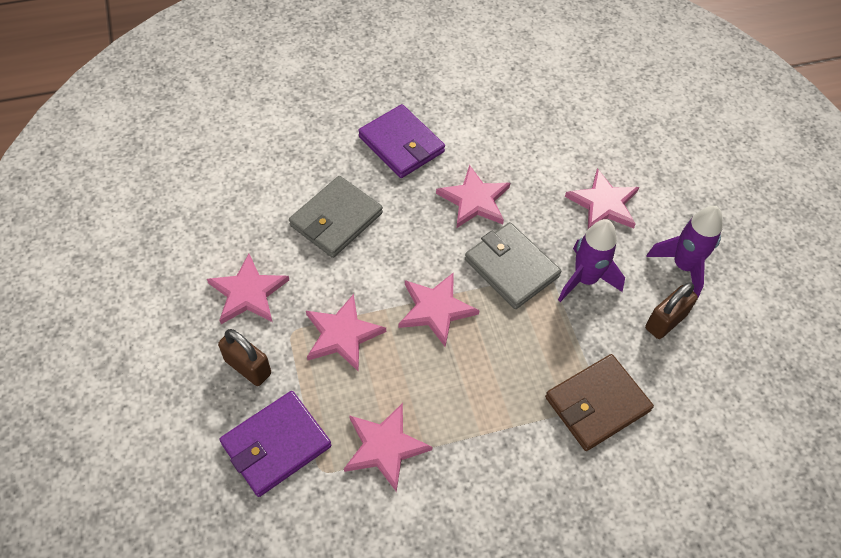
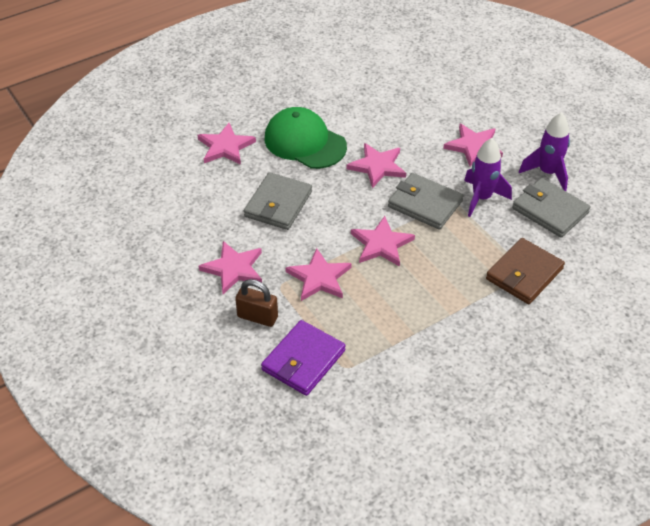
camera: 15 degrees left, 10 degrees down
pink star [344,403,433,492] -> pink star moved to [197,123,256,165]
purple wallet [358,104,445,178] -> green cap [264,107,347,169]
brown padlock [645,282,698,339] -> grey wallet [512,178,591,238]

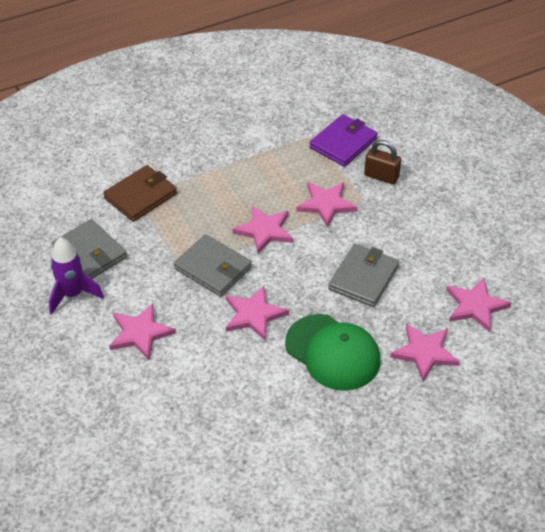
camera: 175 degrees left, 0 degrees up
pink star [199,241,262,294] -> pink star moved to [446,278,511,332]
purple rocket [464,138,512,217] -> none

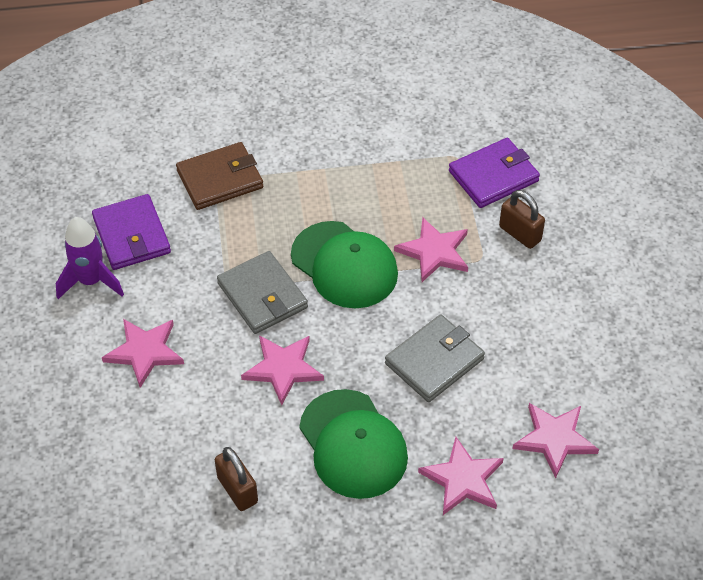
camera: 20 degrees right, 5 degrees up
grey wallet [52,219,127,279] -> purple wallet [92,194,171,270]
pink star [232,206,293,254] -> green cap [291,221,398,308]
none -> brown padlock [215,447,258,511]

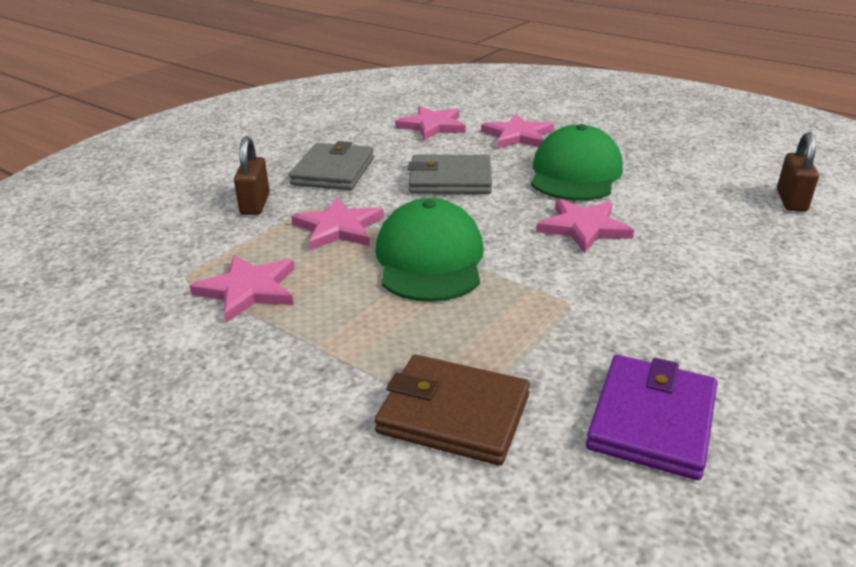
camera: 135 degrees left, 20 degrees down
purple rocket [56,217,124,299] -> none
pink star [102,319,184,388] -> pink star moved to [190,254,295,323]
brown padlock [215,447,258,511] -> brown padlock moved to [777,132,819,212]
grey wallet [217,251,308,334] -> grey wallet moved to [289,141,374,190]
purple wallet [449,138,540,208] -> none

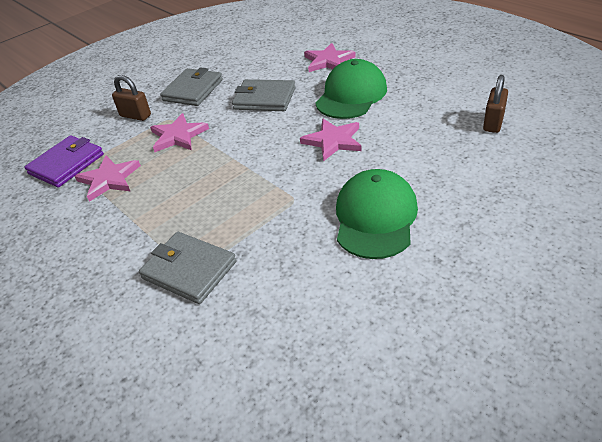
camera: 15 degrees right, 10 degrees up
brown padlock [234,136,270,215] -> brown padlock turned 75 degrees counterclockwise [112,75,151,121]
brown wallet [375,355,530,466] -> grey wallet [139,232,236,304]
green cap [376,198,484,302] -> green cap moved to [336,169,418,259]
pink star [395,106,466,140] -> none
purple wallet [586,355,718,480] -> purple wallet moved to [25,135,104,188]

